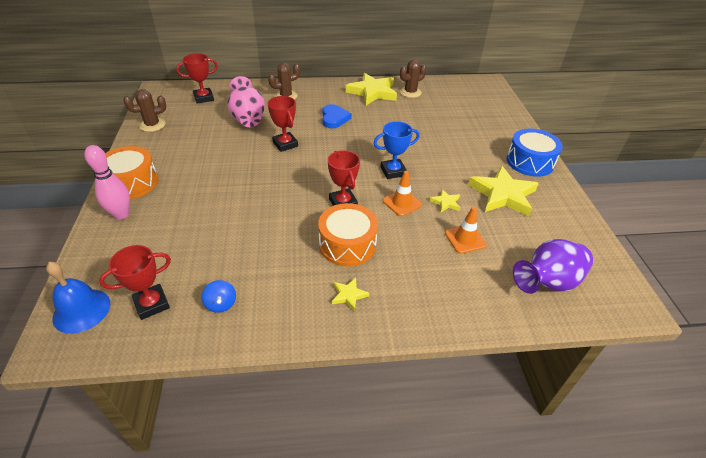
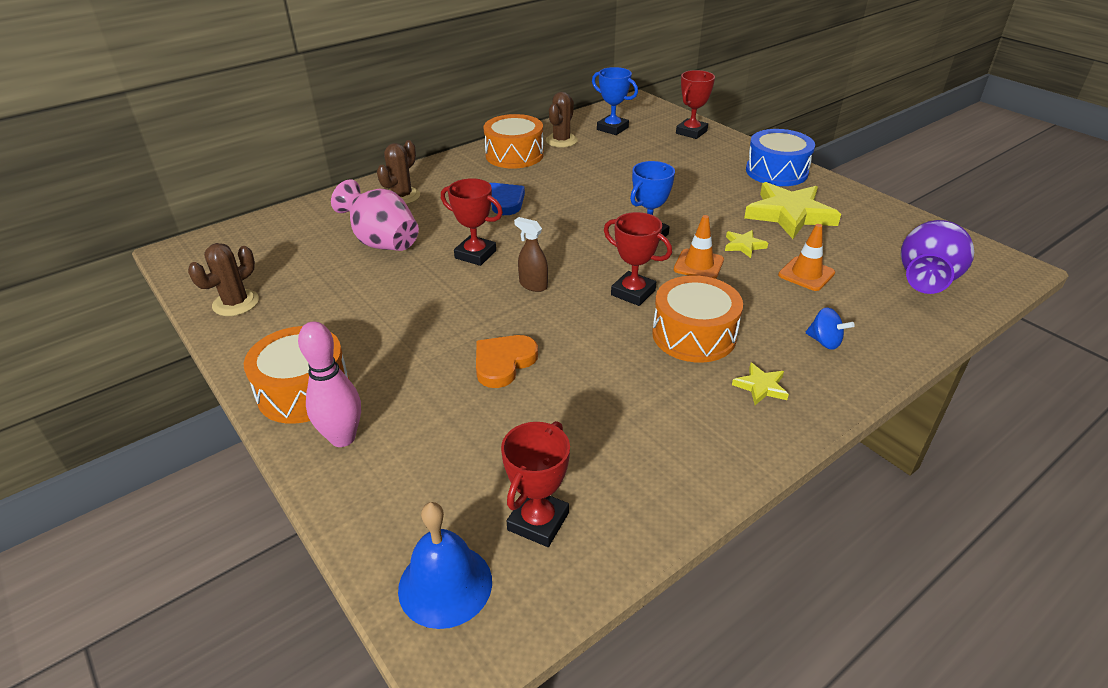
camera: 30 degrees left, 5 degrees down
red trophy [176,53,218,104] -> red trophy moved to [676,70,715,139]
blue spinning top [202,280,236,313] -> blue spinning top moved to [806,307,855,350]
yellow star [346,73,397,105] -> orange drum [483,114,544,168]
none -> orange heart [476,335,538,388]
none -> brown spray bottle [514,217,548,292]
none -> blue trophy [592,67,638,135]

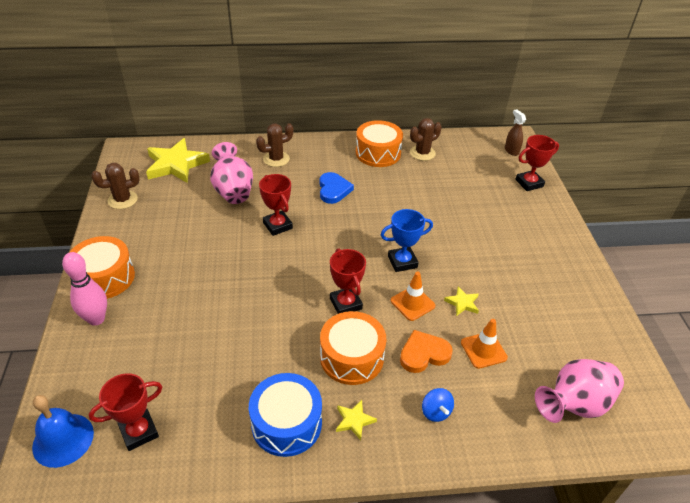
camera: 30 degrees right, 5 degrees up
orange heart [476,335,538,388] -> orange heart moved to [400,330,453,373]
brown spray bottle [514,217,548,292] -> brown spray bottle moved to [505,109,526,156]
blue trophy [592,67,638,135] -> none
yellow star [744,182,841,239] -> yellow star moved to [146,138,210,183]
blue drum [746,129,815,186] -> blue drum moved to [249,373,322,457]
purple vase [900,220,974,294] -> pink vase [535,359,624,423]

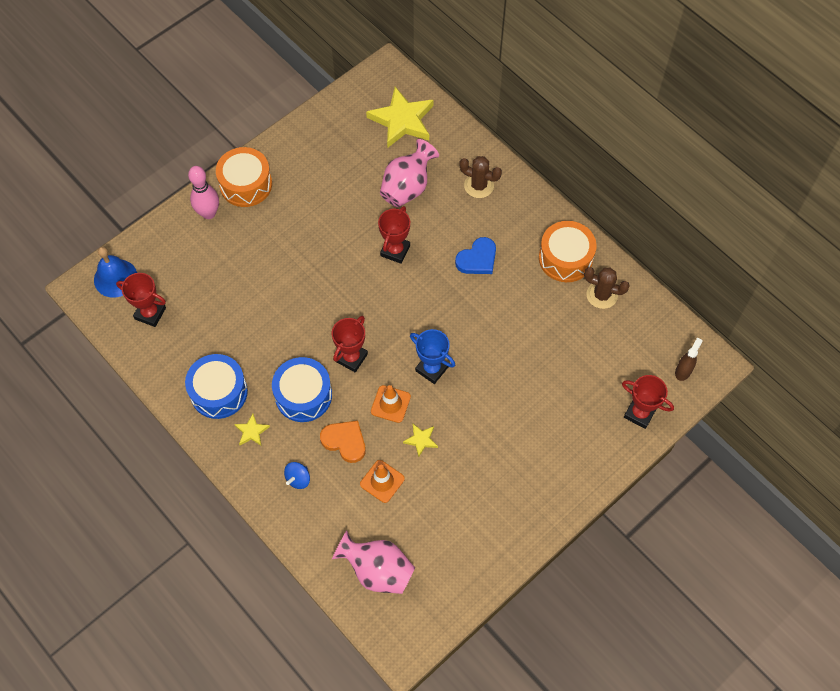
camera: 55 degrees right, 20 degrees up
brown cactus [91,163,140,209] -> none
orange drum [320,311,386,385] -> blue drum [272,357,332,422]

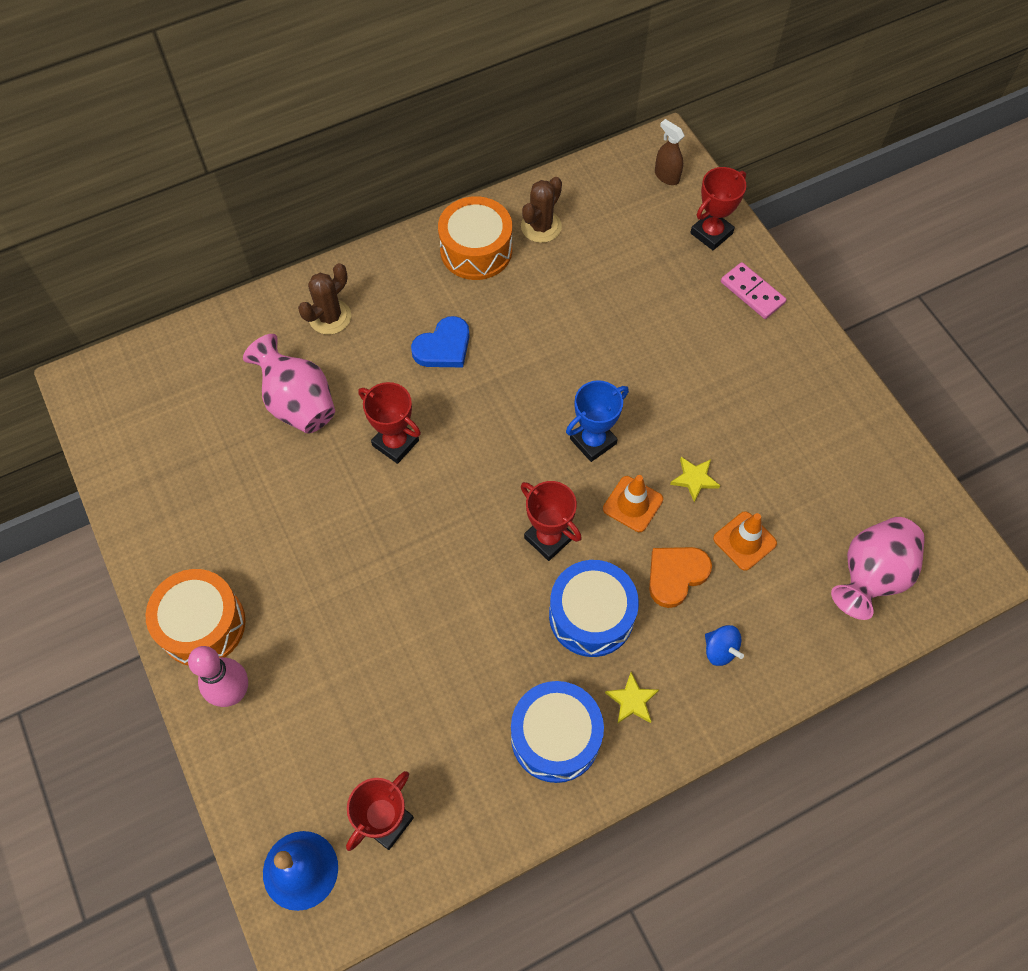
camera: 75 degrees left, 0 degrees up
yellow star [366,87,434,148] -> none
blue heart [455,237,496,274] -> blue heart turned 75 degrees clockwise [411,316,470,367]
none -> pink domino [721,262,786,319]

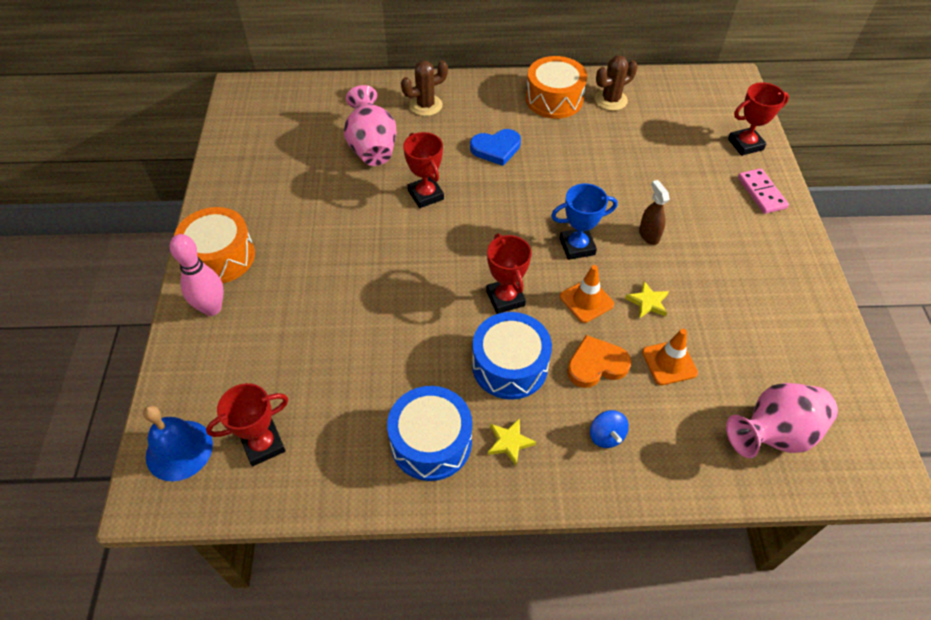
camera: 25 degrees right, 10 degrees down
brown spray bottle [655,119,684,185] -> brown spray bottle moved to [639,180,670,245]

